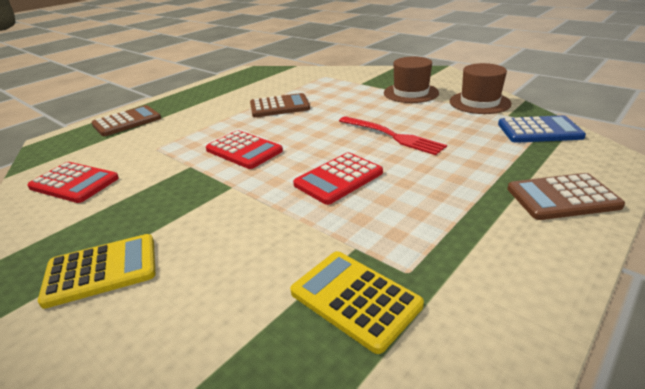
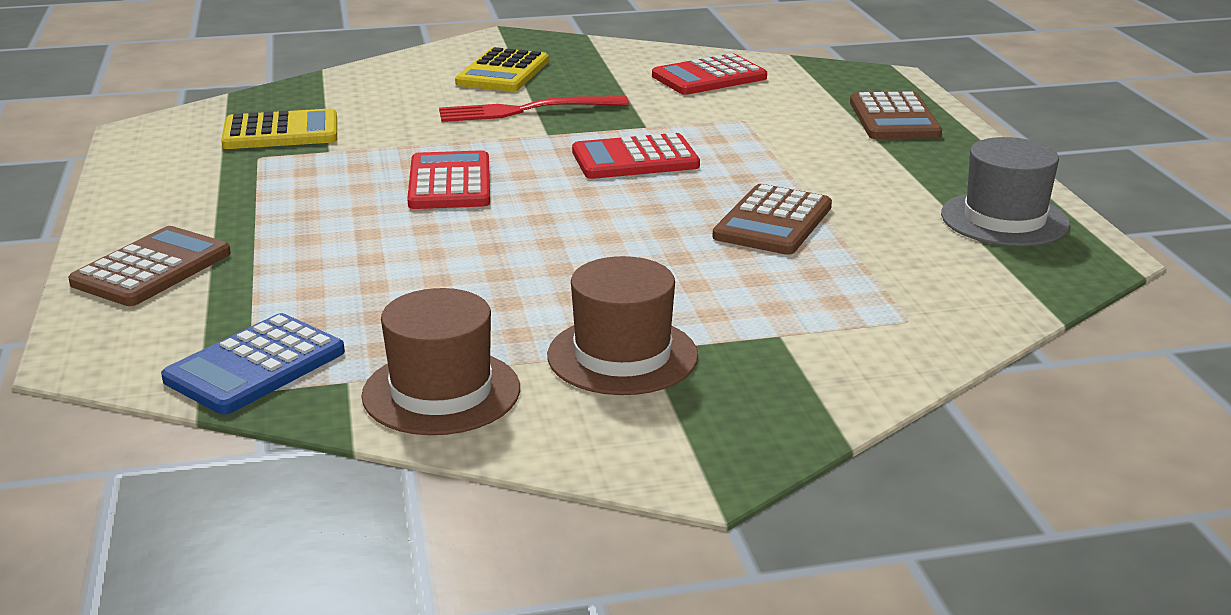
camera: 125 degrees right, 5 degrees down
red fork [339,116,447,155] -> red fork moved to [439,96,629,122]
none -> grey hat [941,137,1070,246]

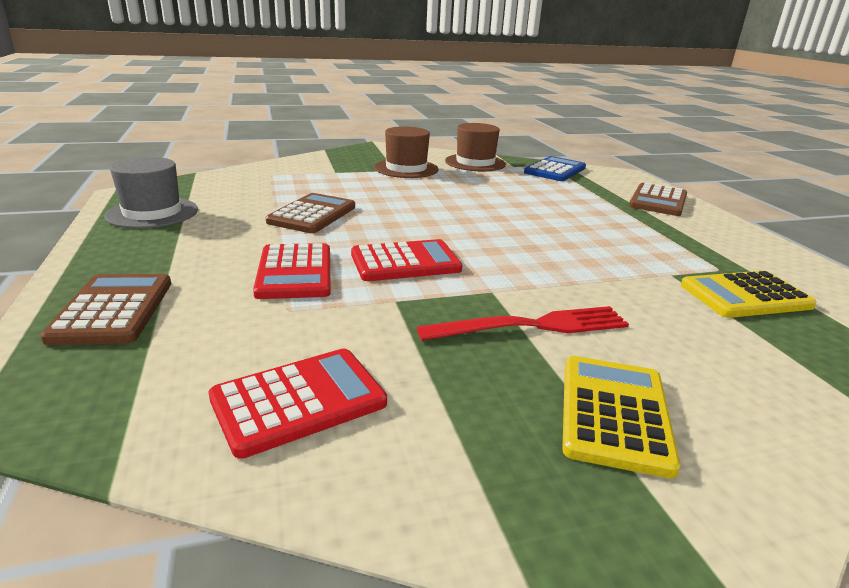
camera: 175 degrees right, 0 degrees up
red calculator [407,150,490,209] -> red calculator moved to [253,243,331,299]

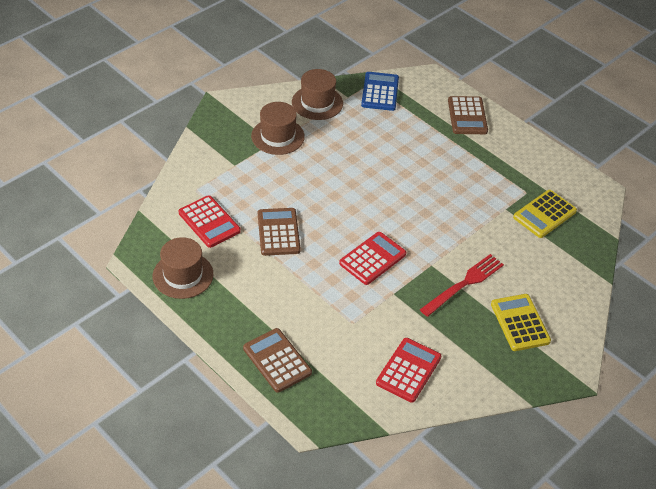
camera: 30 degrees left, 20 degrees up
grey hat [104,157,198,229] -> brown hat [153,237,213,299]
red calculator [253,243,331,299] -> red calculator moved to [179,195,241,248]

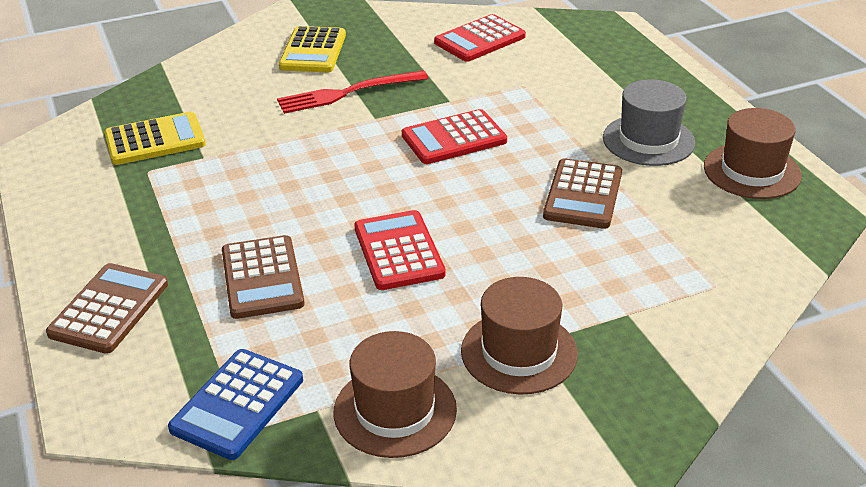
camera: 155 degrees left, 10 degrees down
red calculator [179,195,241,248] -> red calculator moved to [354,210,446,290]
brown calculator [243,328,312,393] -> brown calculator moved to [222,235,305,319]
none -> grey hat [603,79,695,166]

